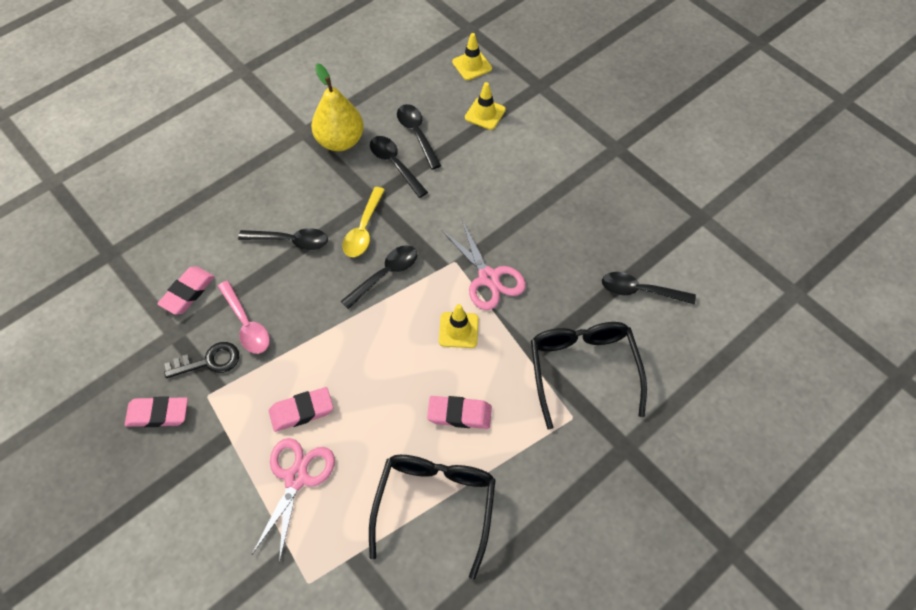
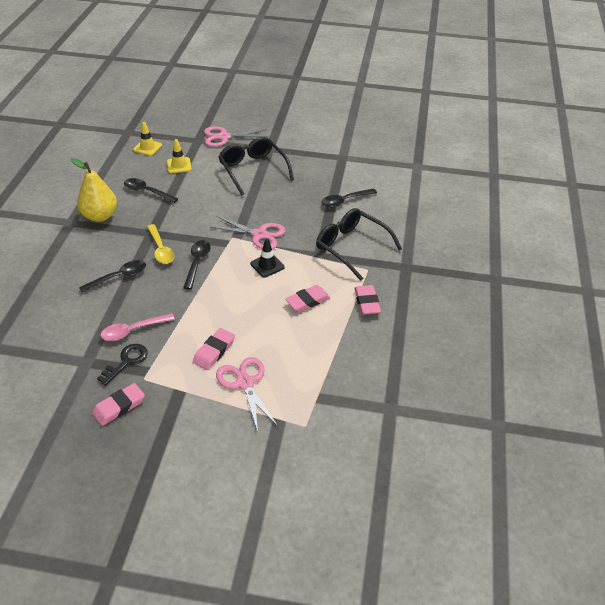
camera: 40 degrees left, 15 degrees down
pink eraser [157,266,215,315] -> pink eraser moved to [354,285,381,315]
pink spoon [218,281,270,354] -> pink spoon turned 135 degrees clockwise [101,313,175,341]
black glasses [369,455,496,580] -> black glasses moved to [218,137,294,195]
black spoon [370,136,428,198] -> none
yellow traffic cone [439,304,479,348] -> black traffic cone [250,238,285,278]
none -> pink scissors [204,126,268,147]

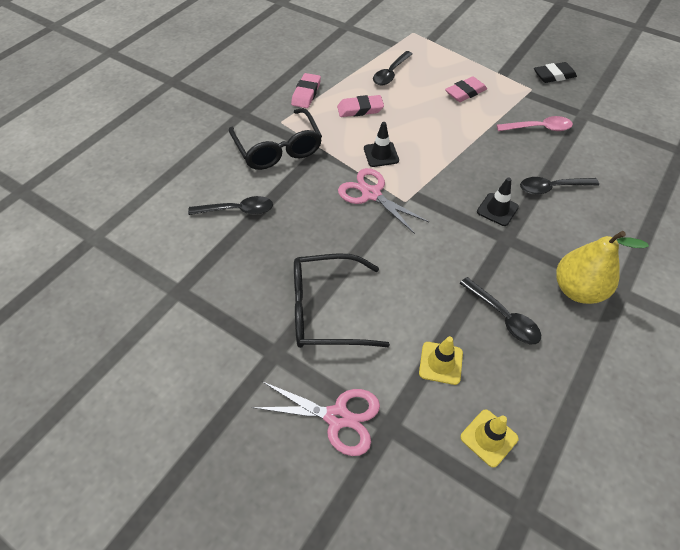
camera: 155 degrees left, 10 degrees up
pink eraser [92,383,145,426] -> black eraser [534,62,577,83]
black key [97,344,148,386] -> none
yellow spoon [147,224,175,264] -> black traffic cone [477,177,519,226]
black spoon [183,240,211,290] -> black spoon moved to [373,51,413,85]
pink scissors [216,357,278,432] -> none
black glasses [218,137,294,195] -> black glasses turned 90 degrees clockwise [294,253,390,348]

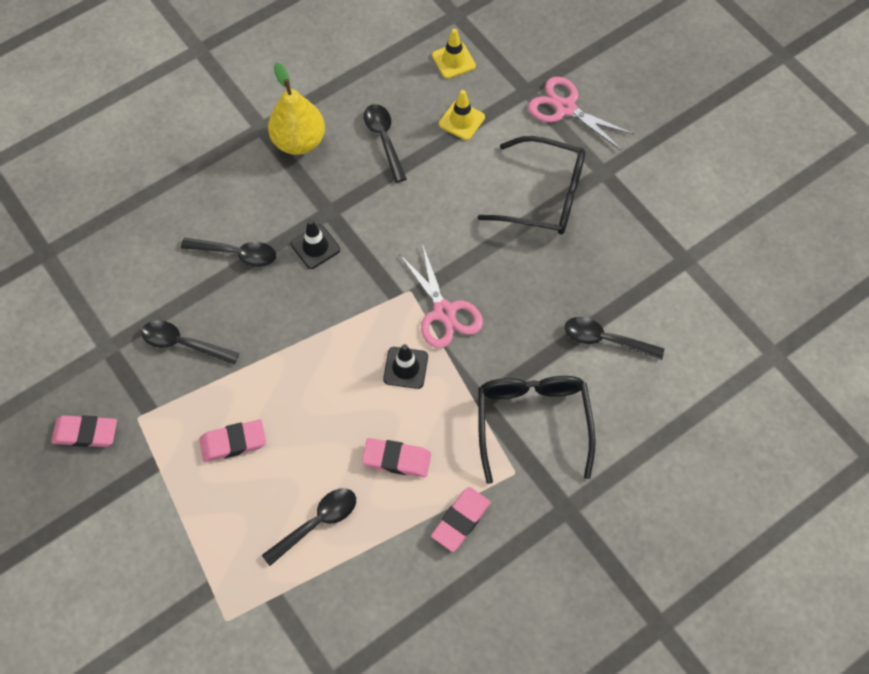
camera: 160 degrees left, 10 degrees up
pink spoon [497,116,573,131] -> black spoon [141,320,239,365]
black eraser [534,62,577,83] -> pink eraser [51,415,117,447]

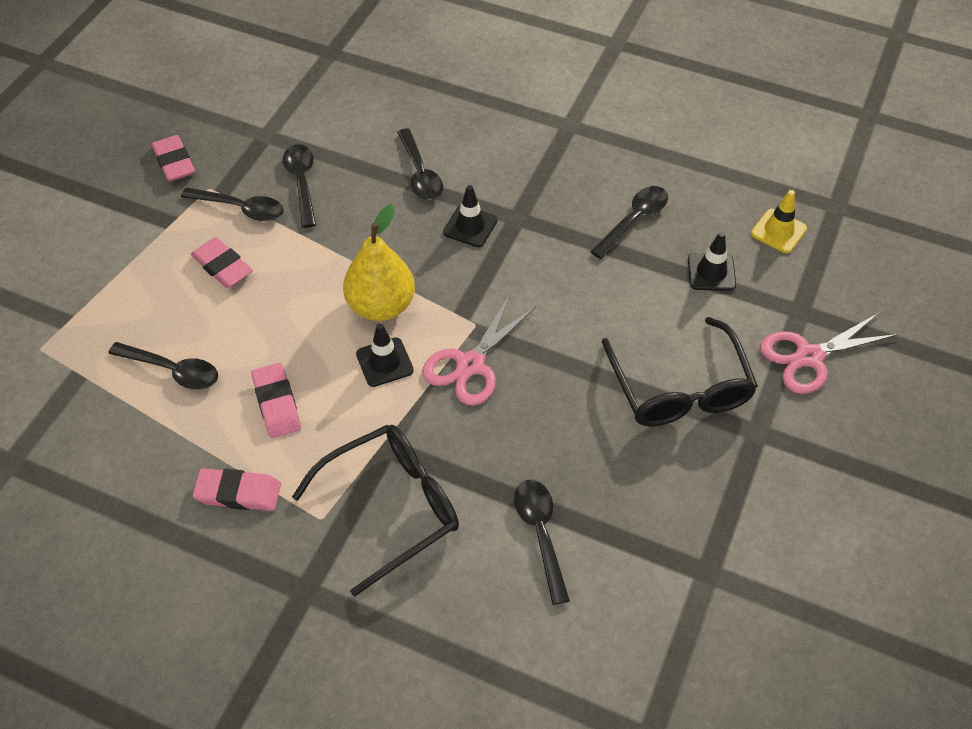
camera: 60 degrees right, 10 degrees down
yellow pear [268,62,325,155] -> yellow pear moved to [343,204,415,321]
yellow traffic cone [439,90,485,140] -> black traffic cone [688,232,736,291]
pink scissors [528,77,634,150] -> pink scissors turned 120 degrees counterclockwise [760,312,899,394]
none -> black spoon [181,188,284,221]

